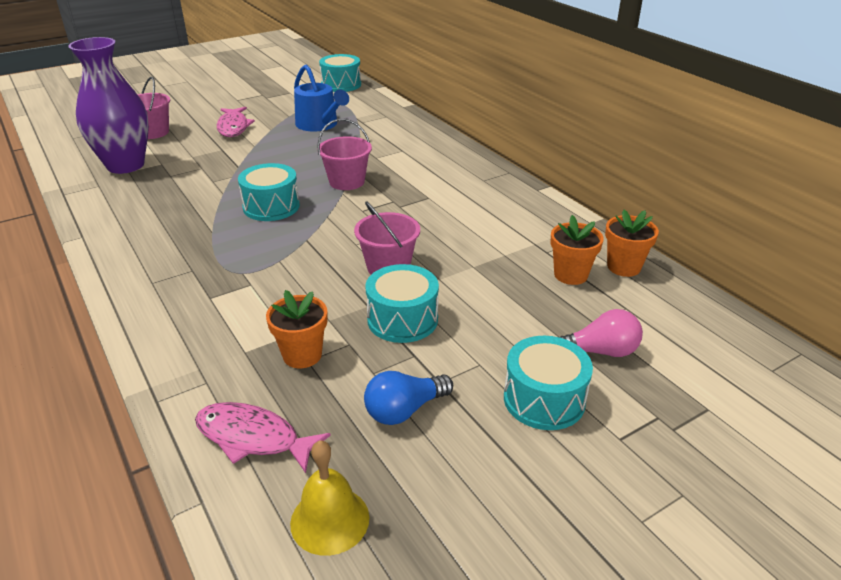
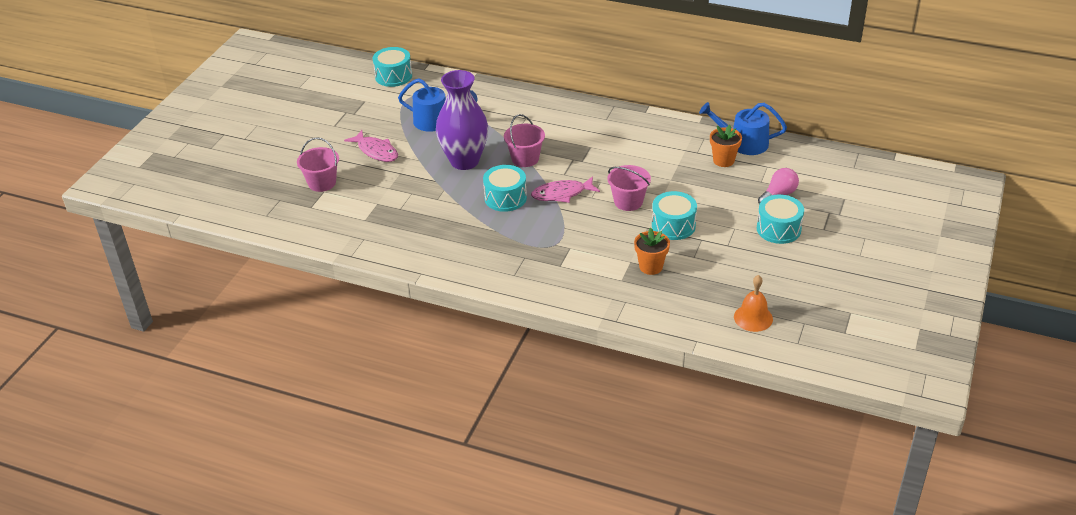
camera: 35 degrees left, 5 degrees up
purple vase [68,37,149,174] -> purple vase moved to [436,70,488,170]
pink fish [195,402,331,473] -> pink fish moved to [531,176,600,203]
yellow bell [290,440,369,556] -> orange bell [734,275,773,332]
blue light bulb [364,371,453,425] -> none
orange flower pot [605,210,659,277] -> blue watering can [699,102,787,155]

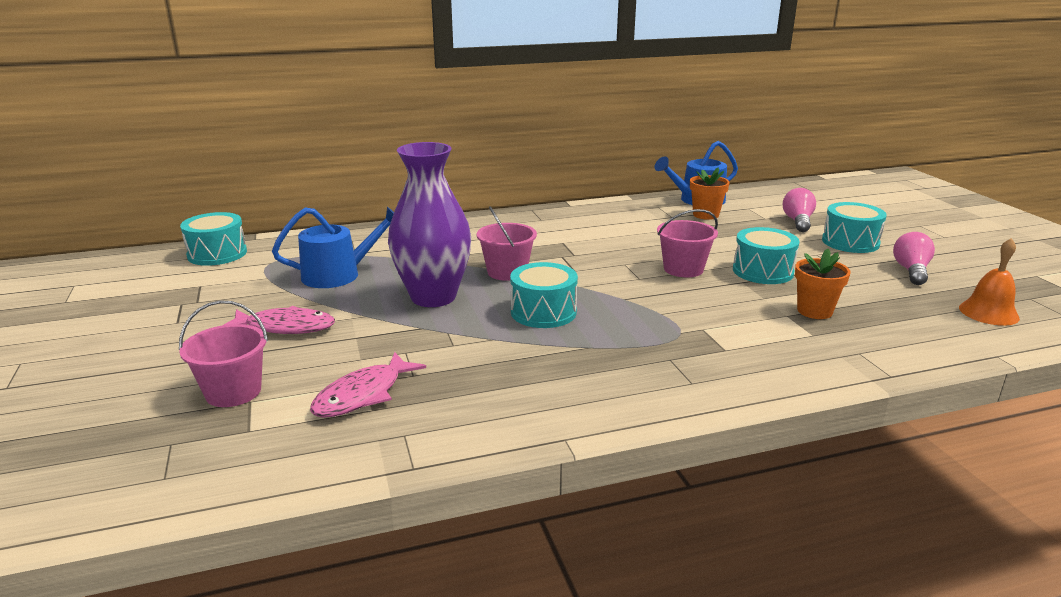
camera: 40 degrees left, 15 degrees down
pink fish [531,176,600,203] -> pink fish moved to [310,352,426,418]
none -> pink light bulb [893,232,935,285]

